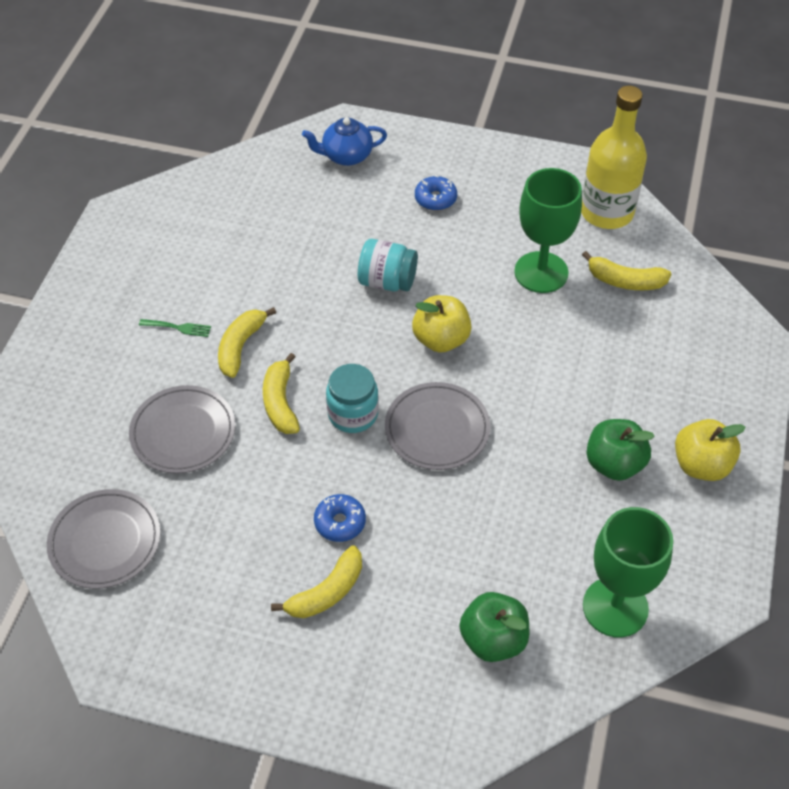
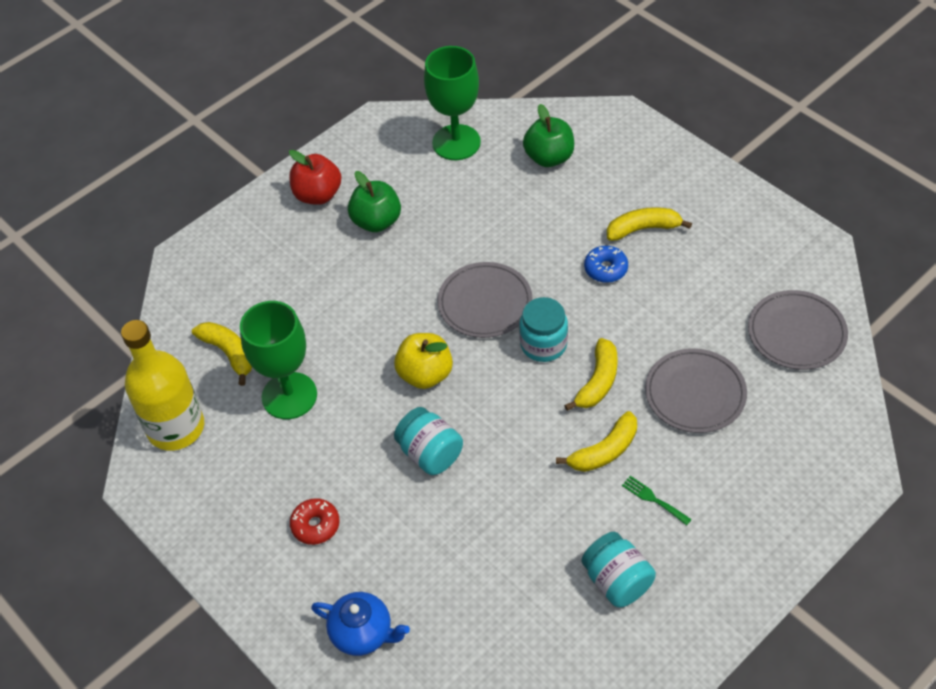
camera: 145 degrees left, 0 degrees up
blue donut [415,175,457,211] -> red donut [290,498,340,545]
yellow apple [675,419,746,481] -> red apple [289,150,342,205]
none -> turquoise jar [581,532,656,607]

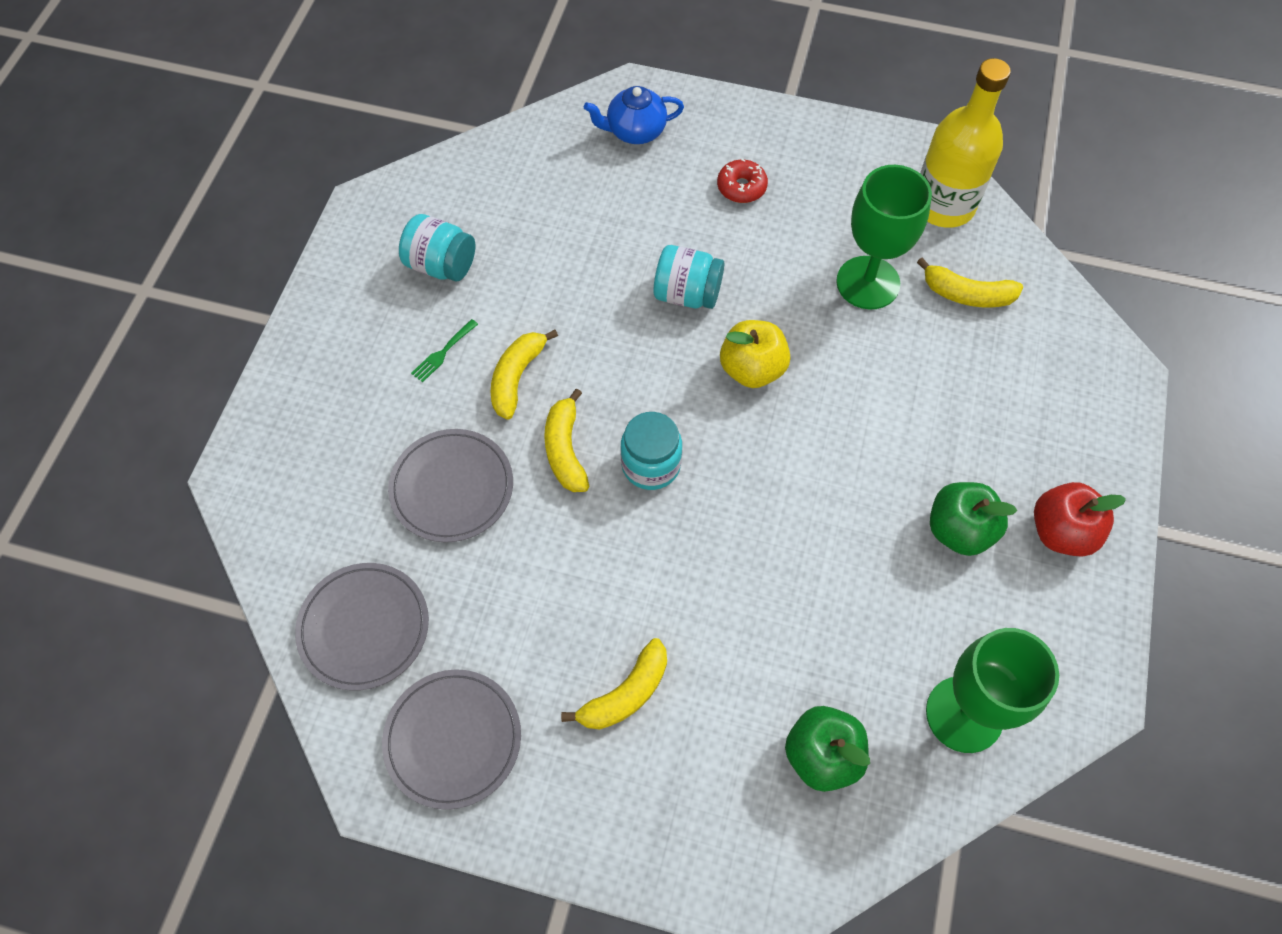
camera: 145 degrees right, 10 degrees up
grey plate [438,262,533,338] -> grey plate moved to [382,669,521,810]
blue donut [584,246,628,283] -> none
green fork [622,476,692,525] -> green fork turned 120 degrees clockwise [411,319,478,382]

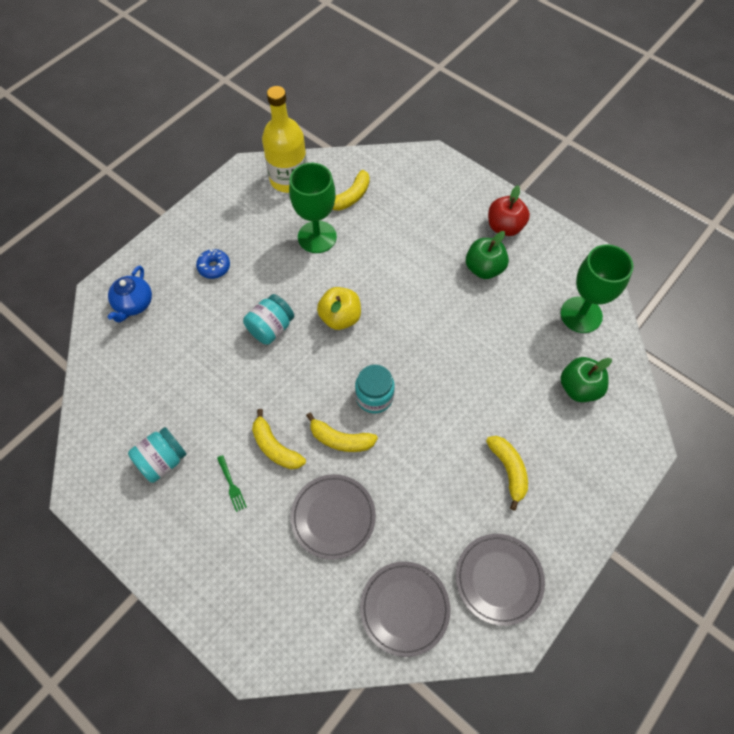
camera: 65 degrees left, 0 degrees up
red donut [717,159,768,203] -> blue donut [196,249,230,279]

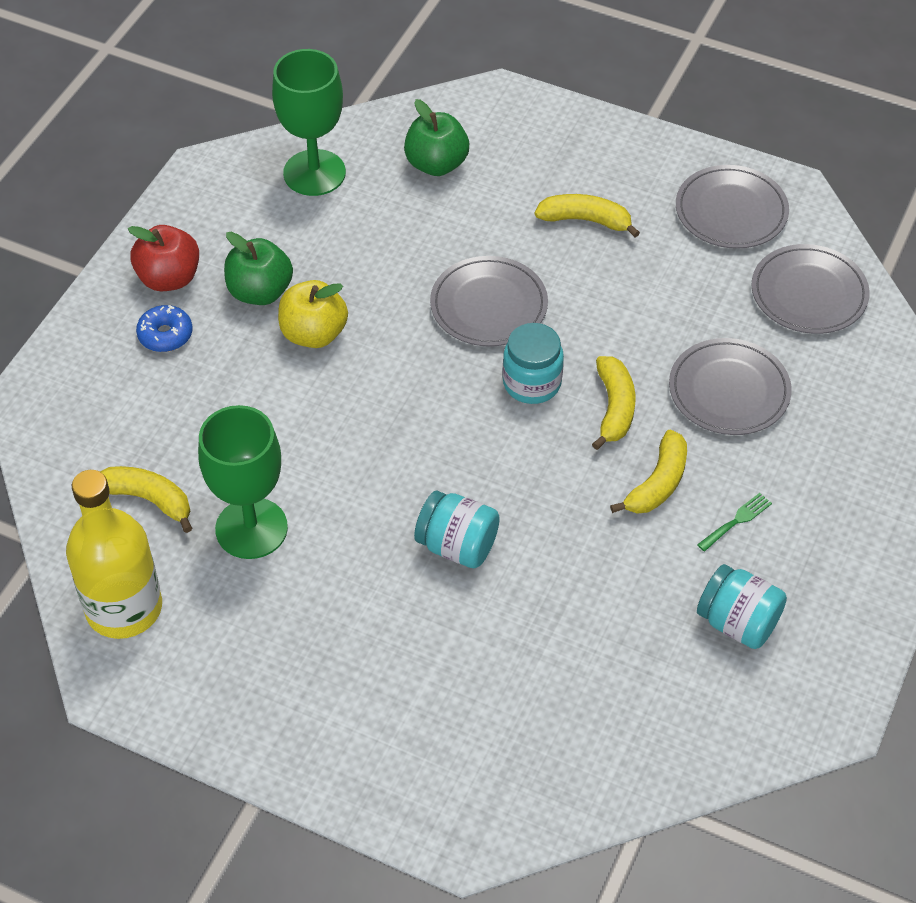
camera: 105 degrees left, 10 degrees down
blue teapot [108,266,152,323] -> none
blue donut [196,249,230,279] -> blue donut moved to [136,305,193,352]
yellow apple [317,287,361,330] -> yellow apple moved to [278,280,348,348]
yellow banana [486,436,528,510] -> yellow banana turned 45 degrees clockwise [535,194,640,238]
none -> grey plate [430,256,548,347]

